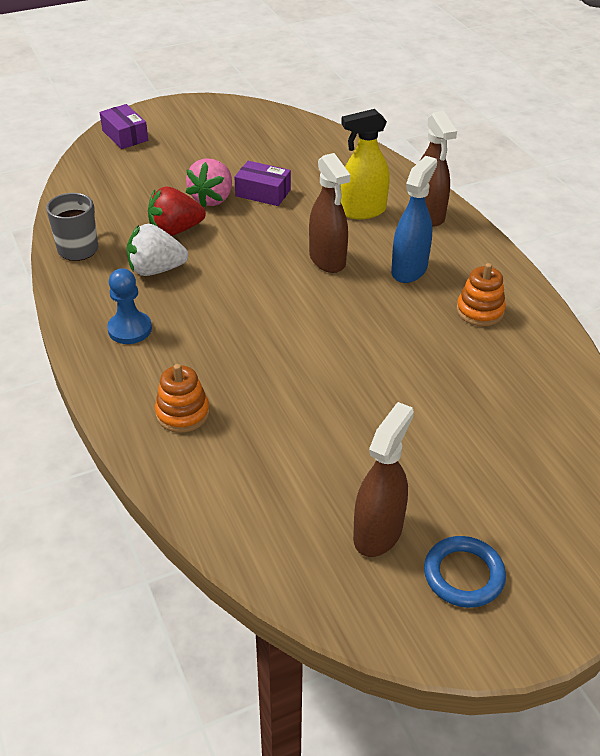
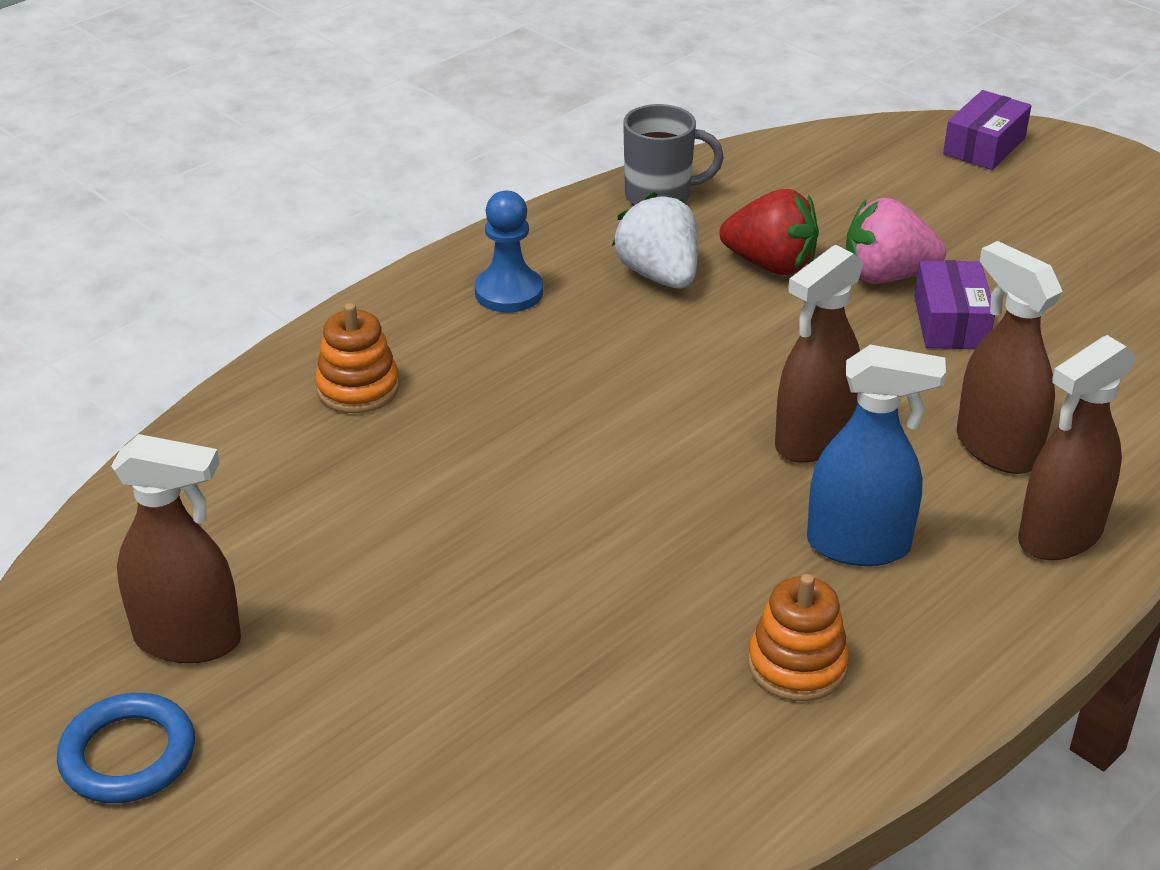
camera: 70 degrees right, 5 degrees down
red strawberry [148,186,206,236] -> red strawberry turned 150 degrees clockwise [719,189,819,275]
yellow spray bottle [341,109,390,219] -> brown spray bottle [957,241,1063,474]

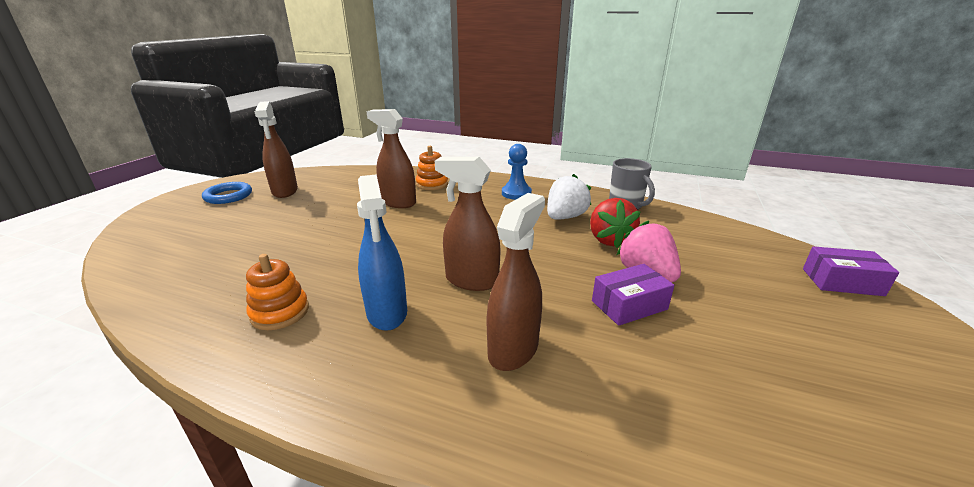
camera: 65 degrees right, 10 degrees down
brown spray bottle [1018,335,1136,560] -> brown spray bottle moved to [366,109,416,208]

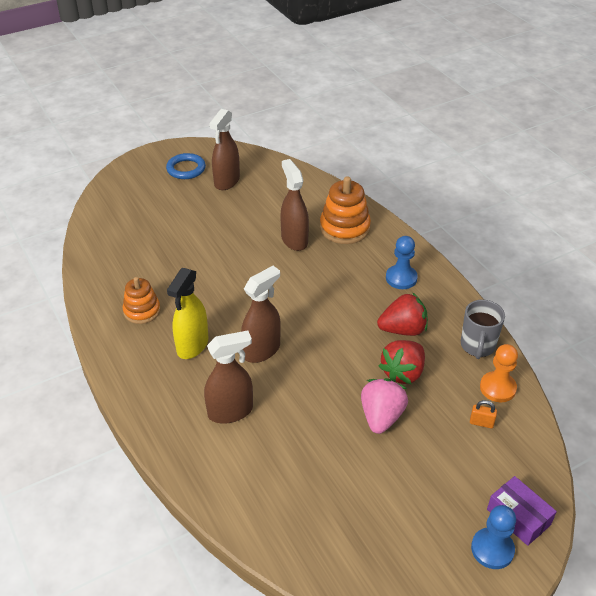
camera: 40 degrees right, 15 degrees up
blue spray bottle [357,174,407,331] -> yellow spray bottle [167,268,209,359]
orange stacking toy [416,146,448,190] -> orange stacking toy [320,176,371,244], size x1.52
brown spray bottle [435,157,501,291] -> brown spray bottle turned 75 degrees clockwise [241,266,281,363]
white strawberry [547,174,591,220] -> red strawberry [377,292,428,336]
purple box [592,264,674,326] -> none
none -> orange padlock [470,400,497,428]
none -> blue pawn [471,505,516,569]
none -> orange pawn [480,344,518,402]

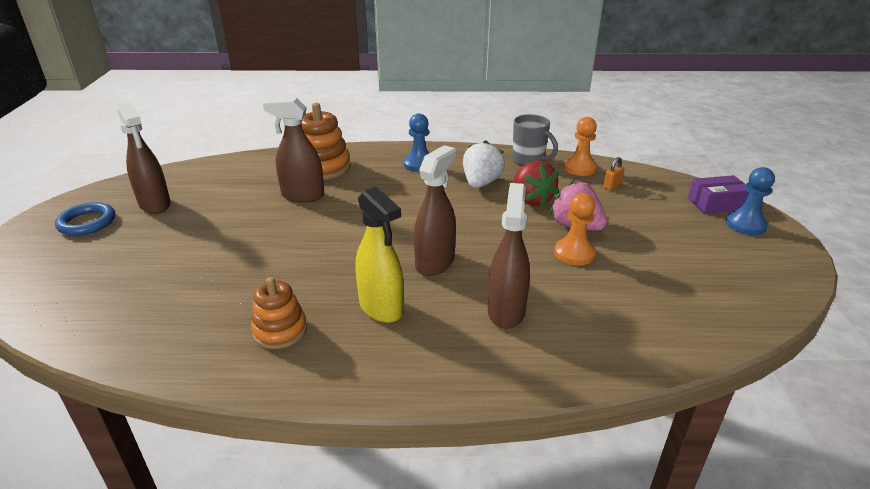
camera: 60 degrees left, 10 degrees down
brown spray bottle [241,266,281,363] -> brown spray bottle turned 45 degrees clockwise [414,145,456,276]
red strawberry [377,292,428,336] -> white strawberry [463,140,505,188]
none -> orange pawn [554,193,596,266]

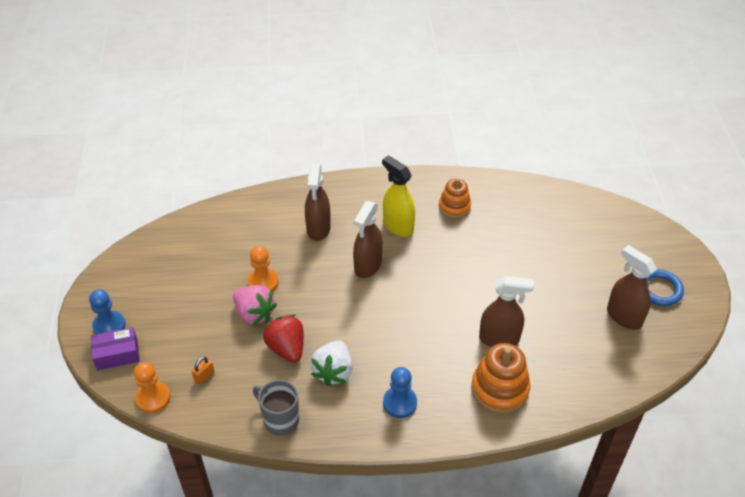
camera: 175 degrees right, 15 degrees up
orange pawn [564,117,597,176] -> orange pawn moved to [134,362,170,413]

